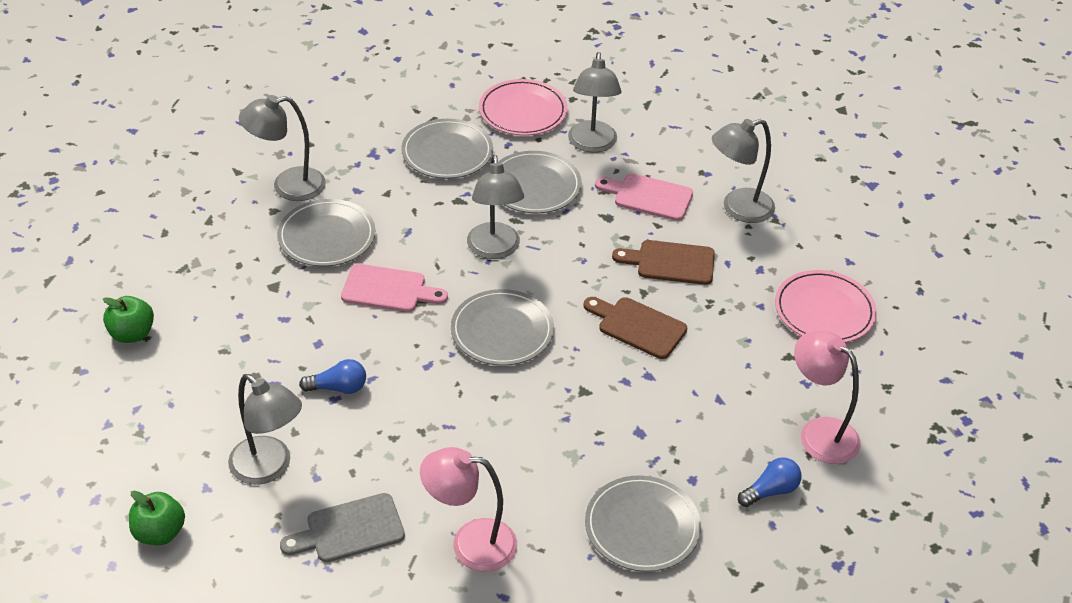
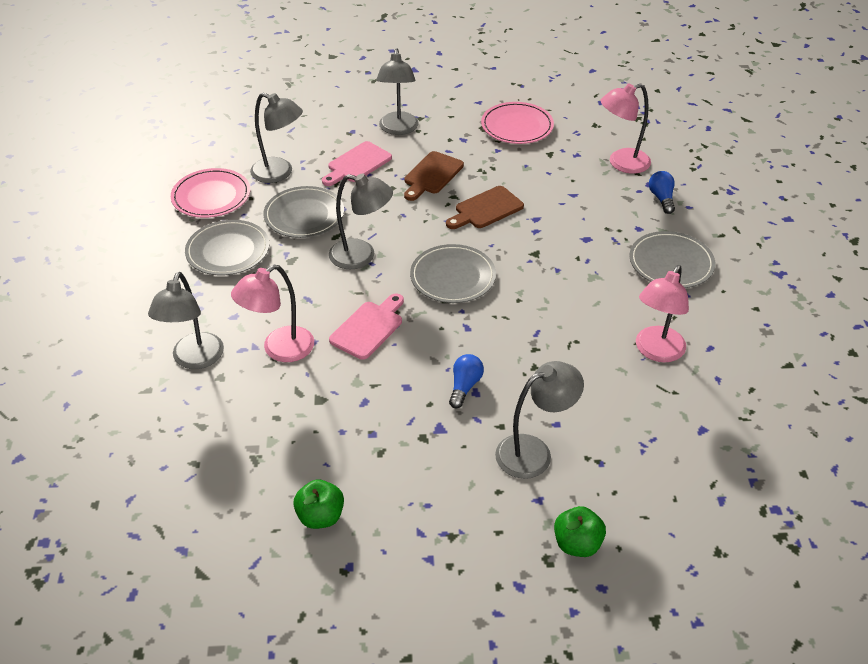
camera: 65 degrees left, 0 degrees up
grey plate [277,199,375,267] -> pink lamp [231,265,314,362]
grey cutting board [280,493,405,562] -> none

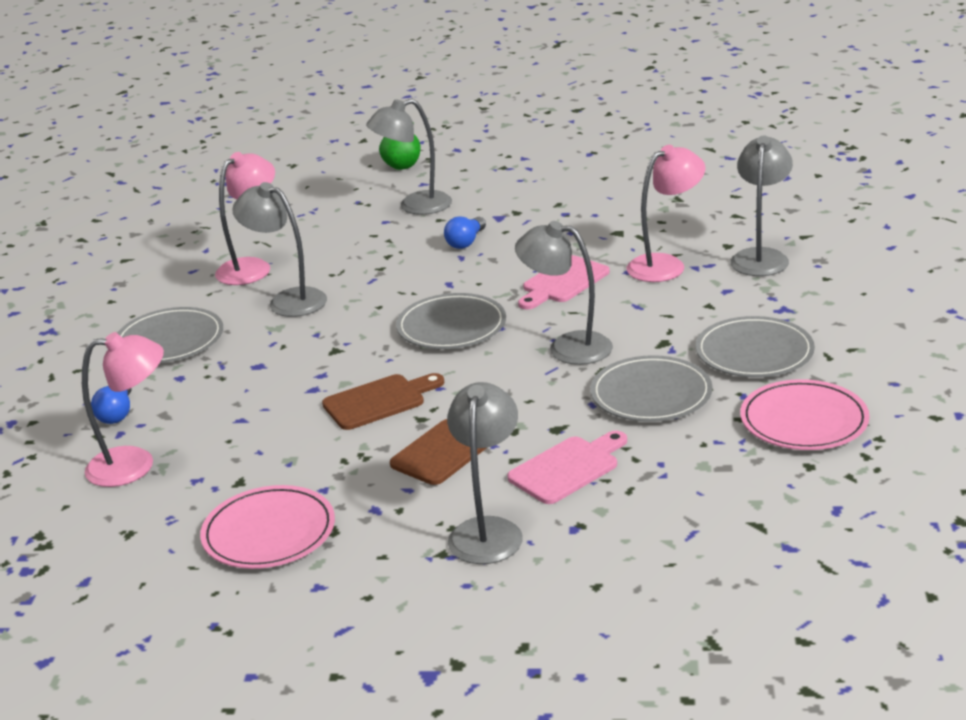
camera: 170 degrees left, 15 degrees down
grey lamp [250,93,303,183] -> grey lamp moved to [232,182,327,317]
green apple [293,479,344,529] -> none

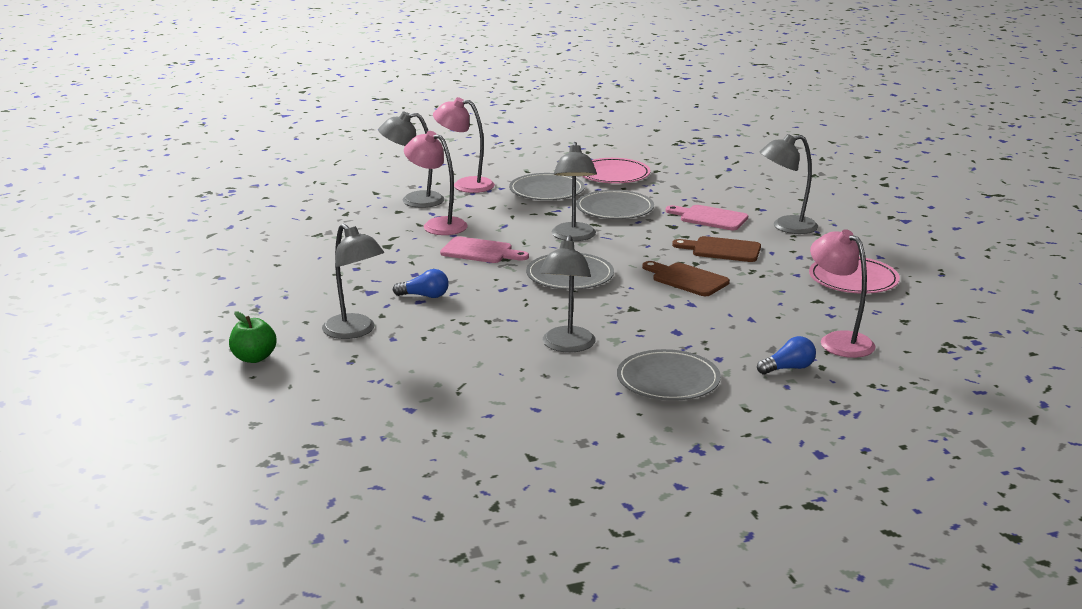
camera: 115 degrees left, 5 degrees down
pink lamp [215,152,275,285] -> pink lamp moved to [433,97,495,193]

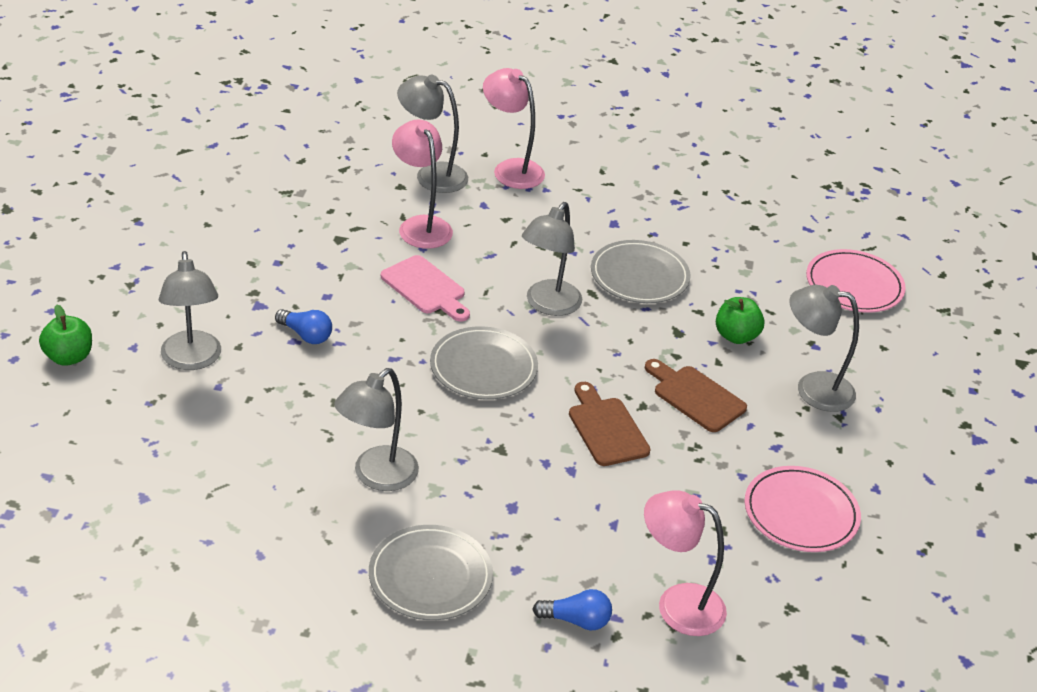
camera: 25 degrees right, 15 degrees up
grey plate [509,173,585,200] -> none
pink plate [582,158,651,183] -> pink plate moved to [806,249,906,313]
pink cutting board [665,205,748,230] -> green apple [716,297,765,344]
pink lamp [810,229,876,358] -> pink lamp turned 60 degrees counterclockwise [644,490,727,636]

